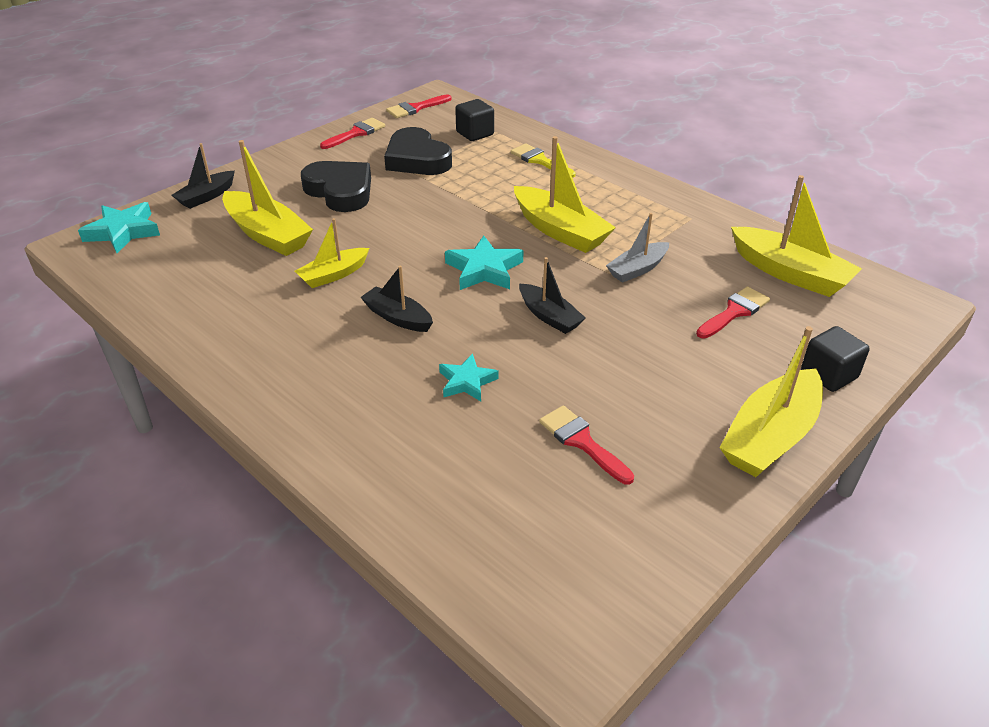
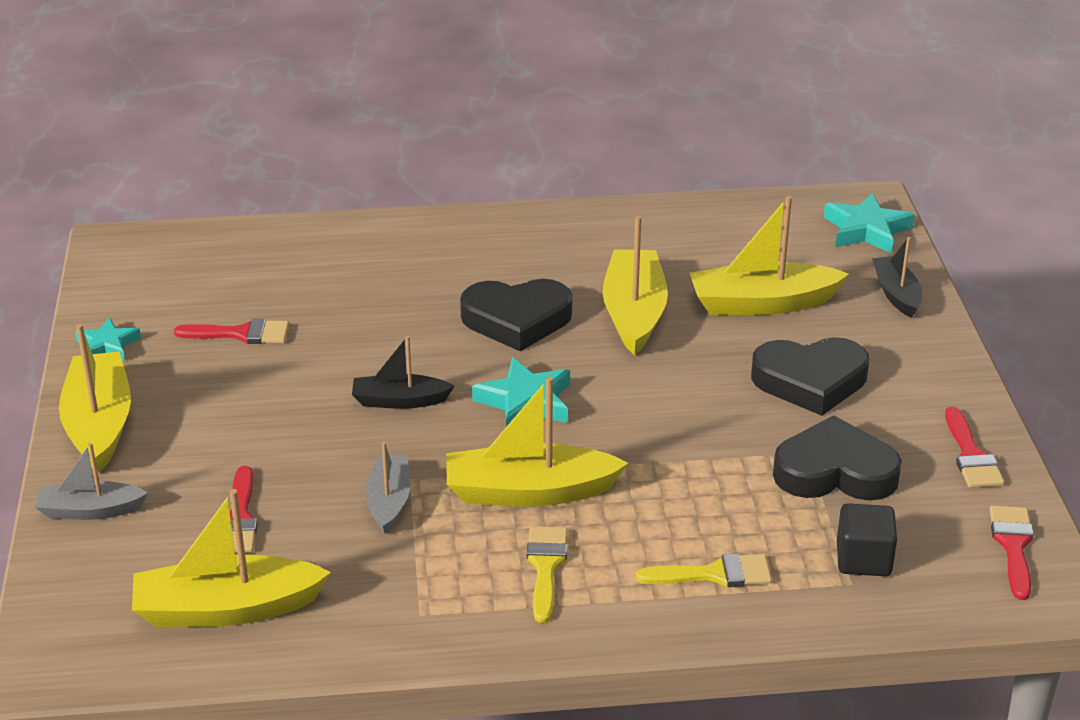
camera: 130 degrees right, 5 degrees down
yellow boat [295,218,369,288] -> yellow boat [603,216,668,355], size x1.67
black boat [360,266,433,332] -> black heart [460,279,572,351]
turquoise star [439,354,499,401] -> turquoise star moved to [75,317,141,361]
black cube [801,326,870,392] -> grey boat [35,443,148,520]
none -> yellow brush [527,526,568,623]

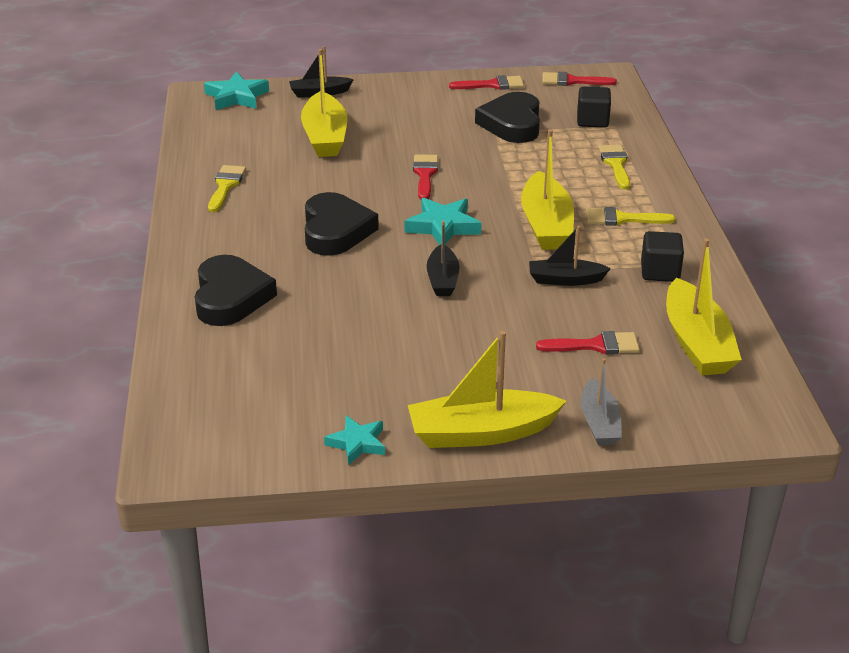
camera: 90 degrees left, 0 degrees up
red brush [174,319,289,344] -> red brush moved to [413,154,438,199]
grey boat [366,442,410,534] -> black boat [529,226,611,286]
yellow boat [603,216,668,355] -> none
black heart [751,337,869,416] -> black heart moved to [195,255,277,326]
none -> yellow brush [208,165,246,212]
none -> black cube [641,231,684,282]

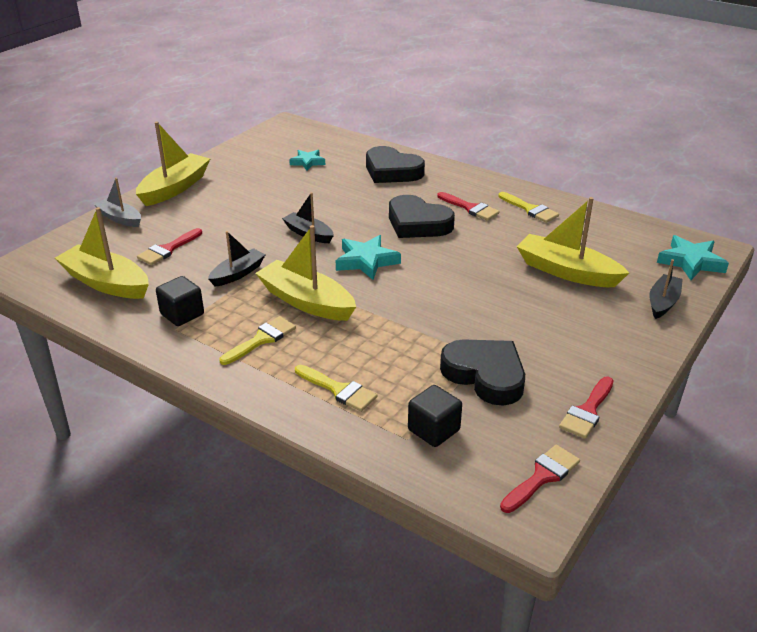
camera: 130 degrees right, 0 degrees up
turquoise star [324,416,385,465] -> turquoise star moved to [289,150,325,171]
red brush [413,154,438,199] -> red brush moved to [437,192,500,221]

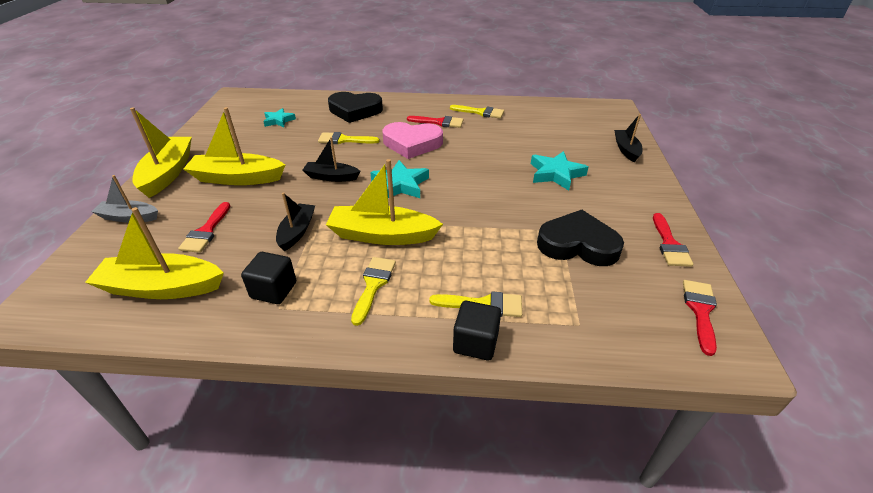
camera: 30 degrees left, 5 degrees up
black heart [389,195,455,238] -> pink heart [382,122,443,159]
black cube [408,385,462,447] -> black cube moved to [453,301,501,360]
yellow boat [517,197,629,287] -> yellow boat moved to [183,107,285,185]
turquoise star [657,235,729,280] -> turquoise star moved to [531,151,588,191]
none -> yellow brush [318,132,380,144]

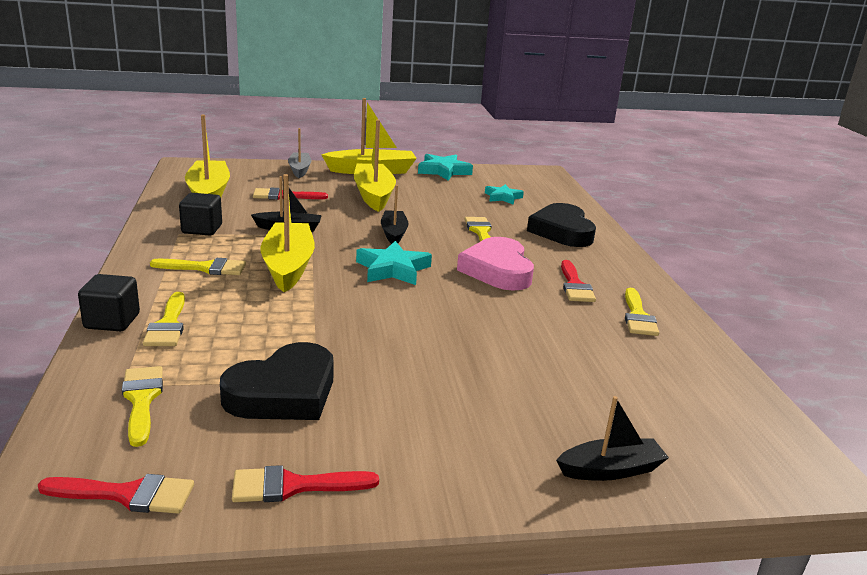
camera: 75 degrees right, 15 degrees down
turquoise star [531,151,588,191] -> turquoise star moved to [418,154,473,181]
black heart [537,210,624,266] -> black heart turned 45 degrees clockwise [220,342,334,420]
none -> yellow brush [122,366,163,447]

